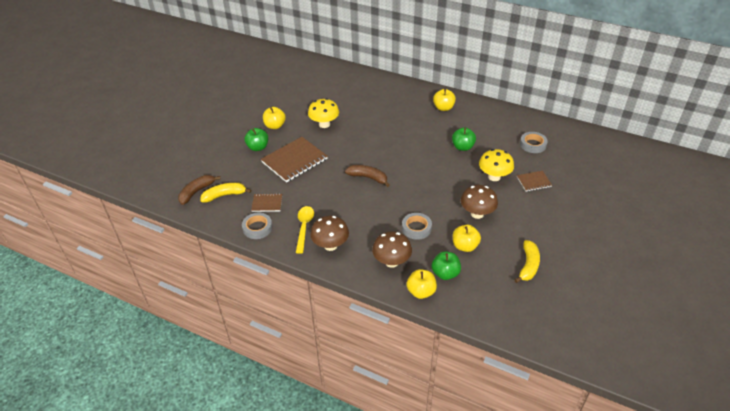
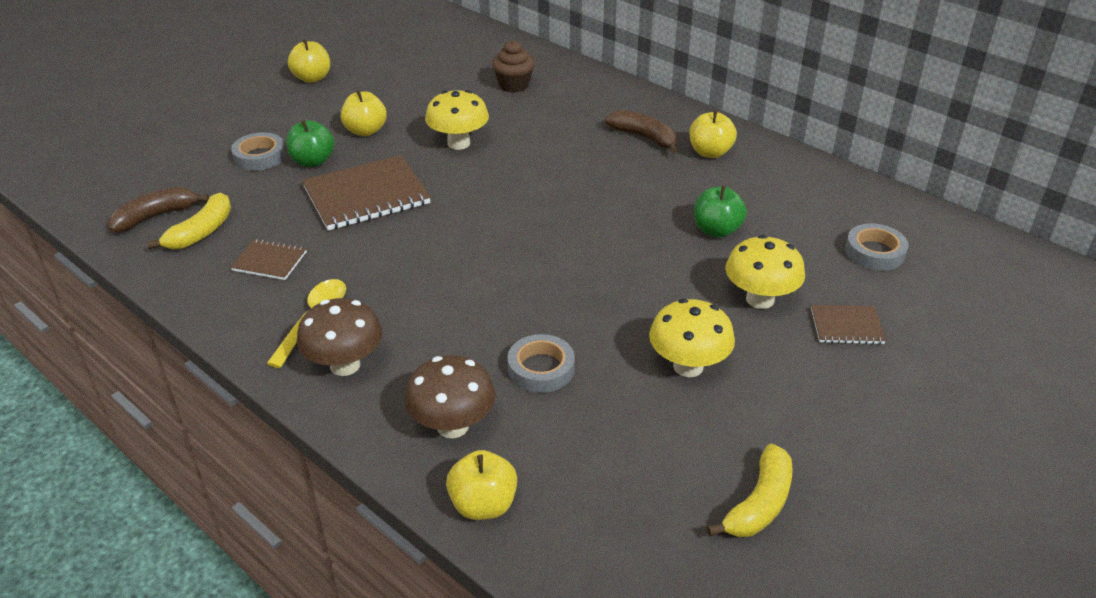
camera: 15 degrees right, 5 degrees down
yellow banana [200,183,251,202] -> yellow banana turned 120 degrees clockwise [147,193,231,249]
grey tape [242,213,273,239] -> grey tape moved to [231,132,286,171]
brown banana [345,165,390,187] -> brown banana moved to [605,110,677,153]
green apple [432,251,461,280] -> none
yellow apple [453,224,481,252] -> yellow apple moved to [288,39,330,83]
brown mushroom [461,185,498,219] -> yellow mushroom [649,299,735,377]
none -> brown cupcake [492,40,535,93]

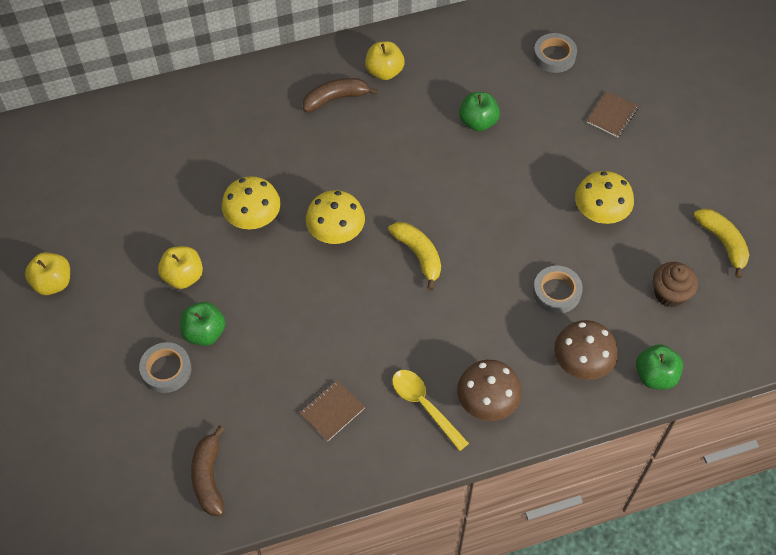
camera: 60 degrees left, 20 degrees up
yellow banana [147,193,231,249] -> yellow banana moved to [388,222,441,290]
brown notebook [302,155,431,231] -> none
yellow apple [446,450,517,520] -> green apple [636,344,683,390]
brown cupcake [492,40,535,93] -> brown cupcake moved to [653,262,698,307]
yellow mushroom [726,235,805,309] -> yellow mushroom moved to [306,190,365,244]

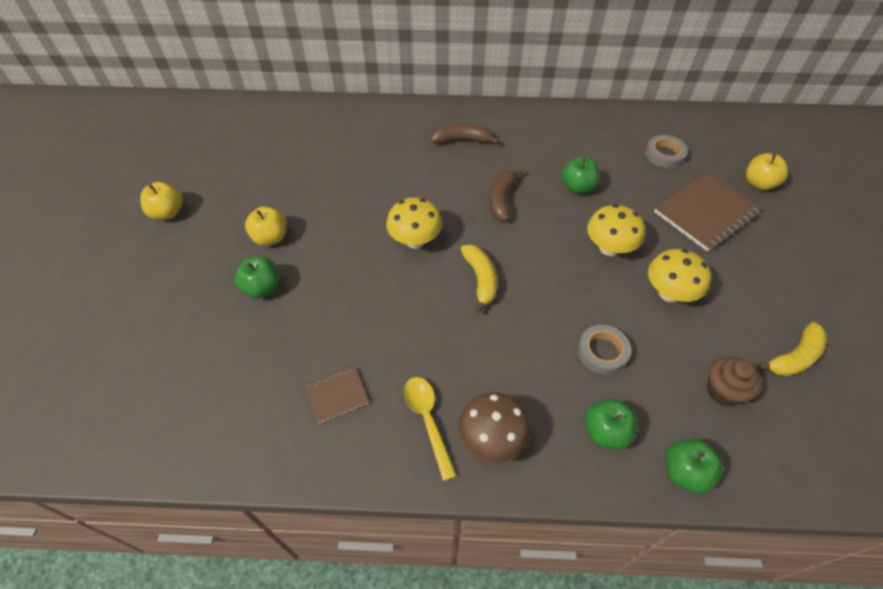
camera: 20 degrees right, 5 degrees down
grey tape [139,342,192,393] -> none
brown banana [191,426,225,516] -> brown banana moved to [490,168,523,221]
yellow mushroom [222,176,281,229] -> yellow mushroom moved to [587,204,645,256]
yellow apple [365,41,405,80] -> yellow apple moved to [746,153,788,190]
brown mushroom [554,320,618,380] -> green apple [585,398,638,450]
brown notebook [587,91,639,137] -> brown notebook [654,173,762,252], size x1.95
yellow banana [693,208,749,278] -> yellow banana turned 60 degrees clockwise [757,322,827,377]

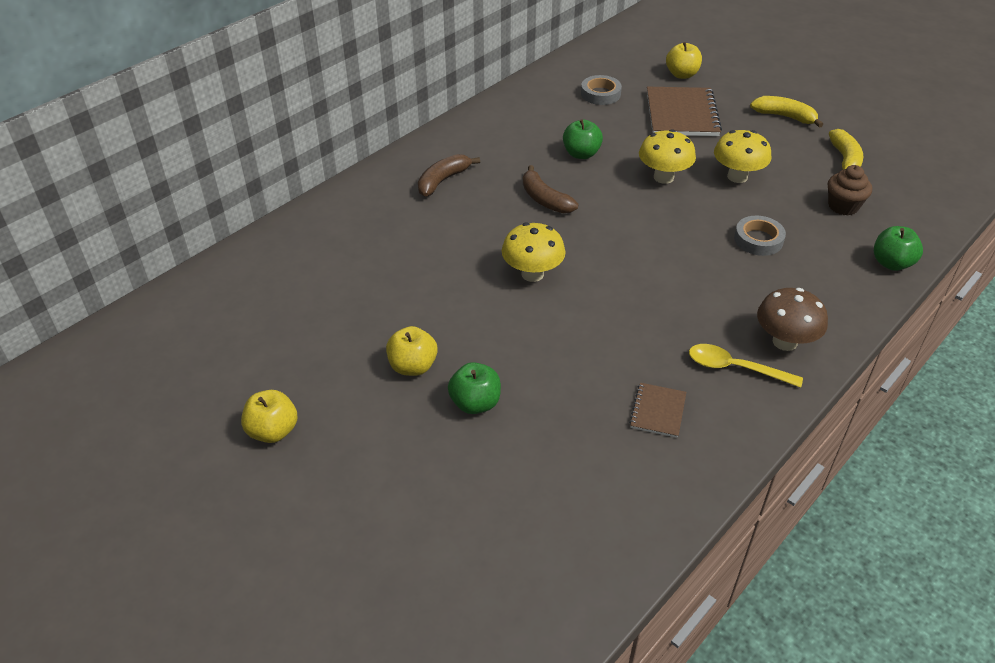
camera: 50 degrees left, 10 degrees down
yellow banana [461,244,497,313] -> yellow banana moved to [750,96,823,128]
green apple [585,398,638,450] -> none

